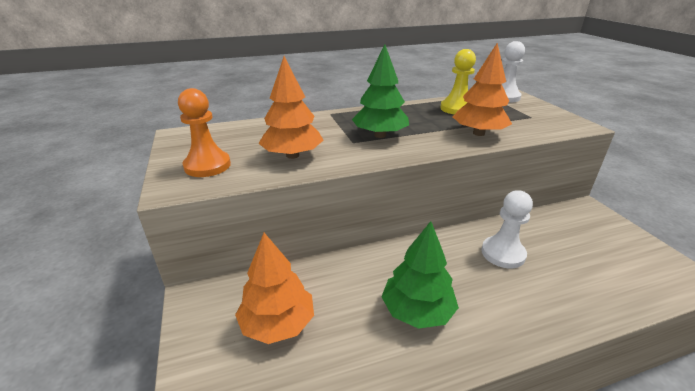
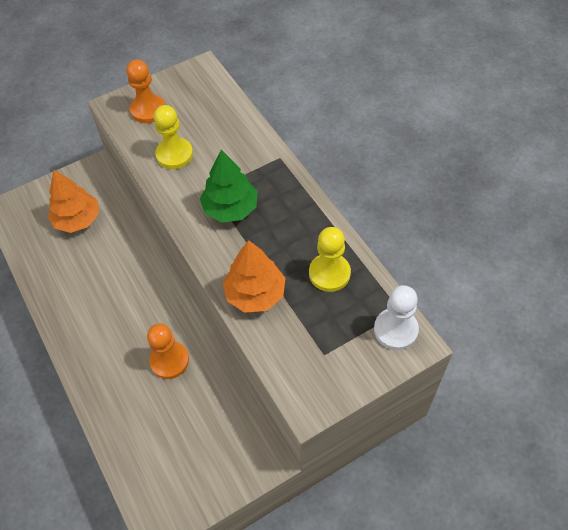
camera: 80 degrees right, 25 degrees up
orange tree [258,56,323,159] -> yellow pawn [154,105,193,169]
green tree [381,221,459,329] -> none
white pawn [481,190,533,268] -> orange pawn [147,324,189,379]

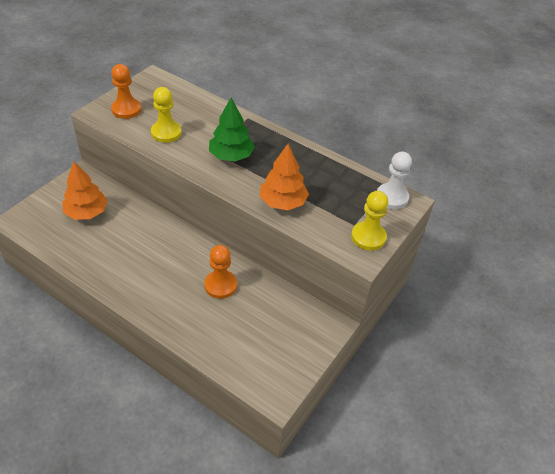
camera: 30 degrees left, 10 degrees down
yellow pawn [309,227,351,292] -> yellow pawn moved to [351,191,388,251]

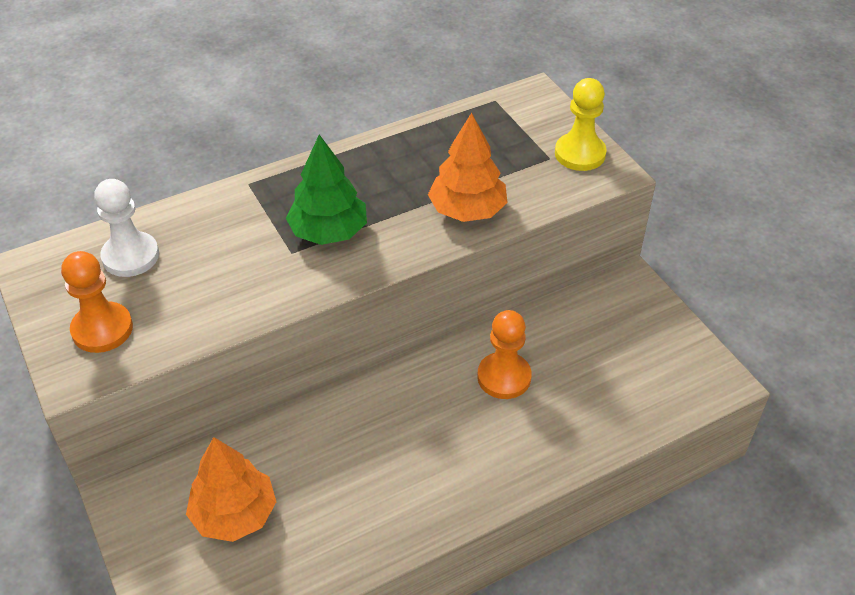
camera: 60 degrees left, 0 degrees up
yellow pawn [151,87,182,143] -> none
white pawn [377,151,412,209] -> white pawn moved to [94,179,159,277]

